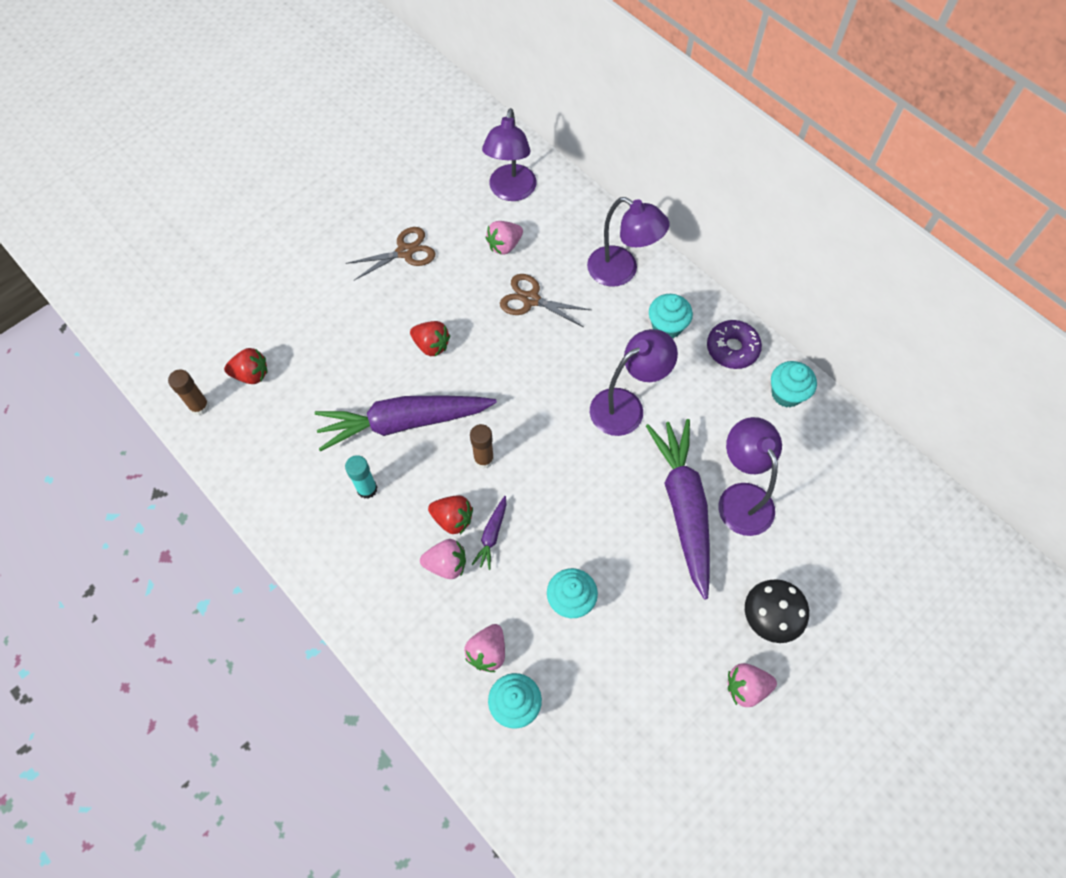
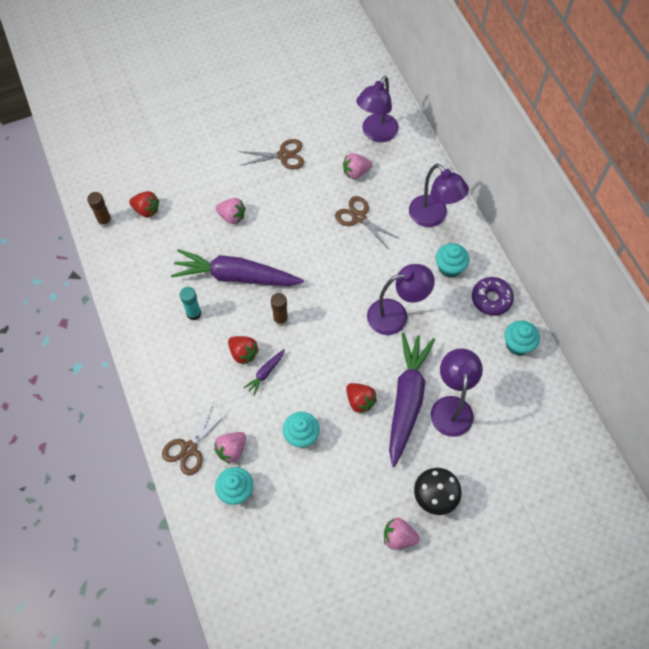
camera: 20 degrees right, 0 degrees up
red strawberry [410,321,450,356] -> red strawberry moved to [346,383,377,414]
pink strawberry [420,539,466,579] -> pink strawberry moved to [215,198,245,224]
none -> brown scissors [162,404,229,475]

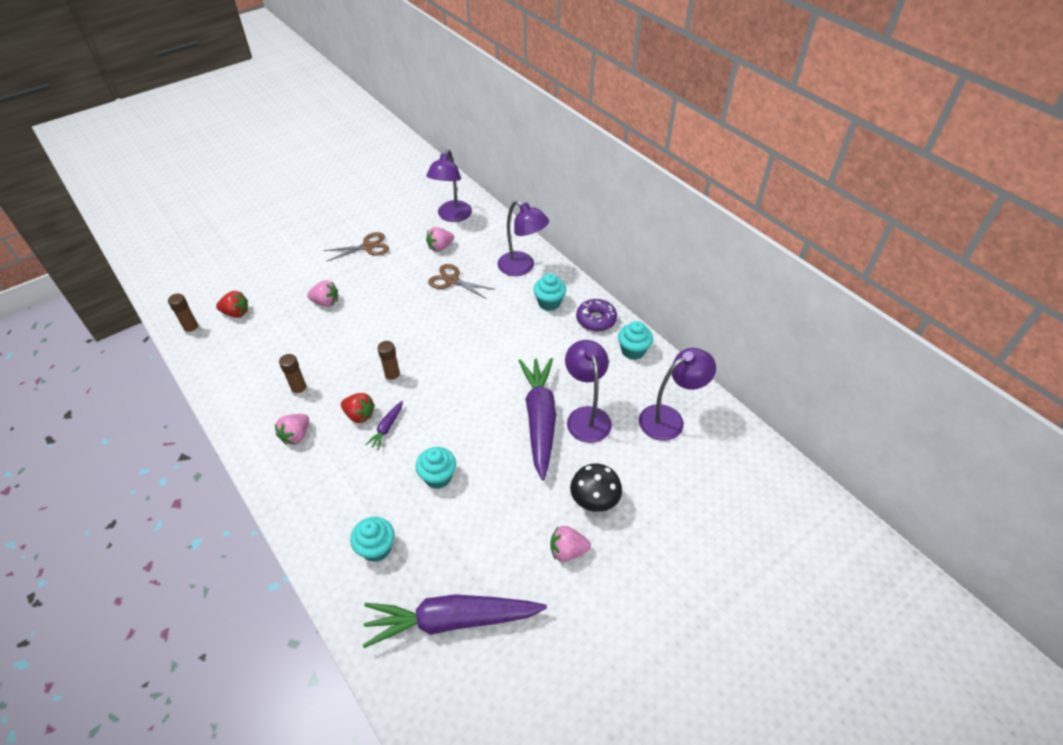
camera: 15 degrees left, 15 degrees down
brown scissors [162,404,229,475] -> none
purple carrot [171,249,304,286] -> purple carrot moved to [363,594,547,648]
turquoise glue stick [180,287,201,320] -> brown glue stick [279,354,308,397]
pink strawberry [214,432,246,464] -> pink strawberry moved to [275,414,309,445]
red strawberry [346,383,377,414] -> none
purple lamp [367,264,435,335] -> purple lamp moved to [639,348,716,441]

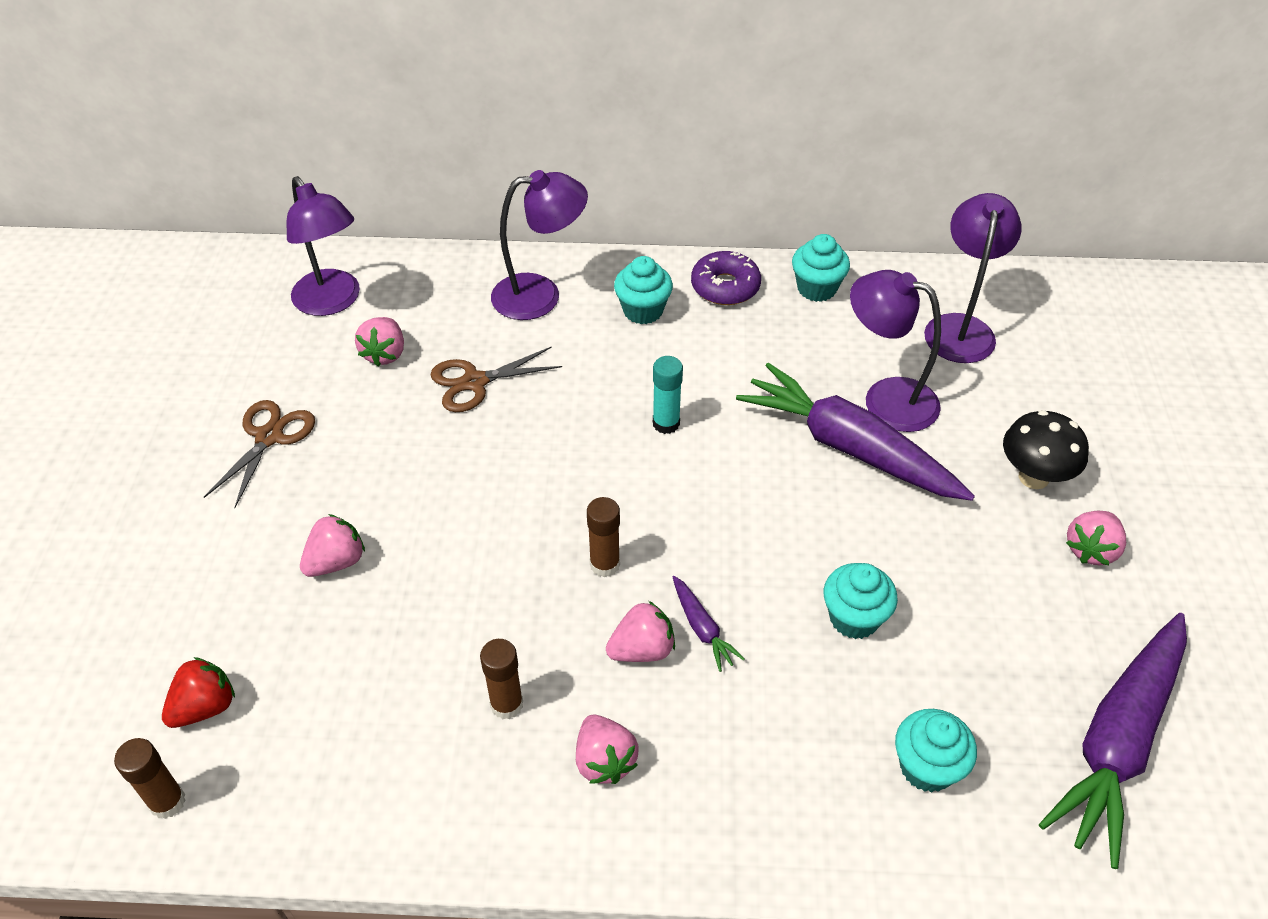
camera: 50 degrees left, 0 degrees up
red strawberry [341,393,375,423] -> pink strawberry [606,601,675,662]
none -> turquoise glue stick [653,356,683,434]

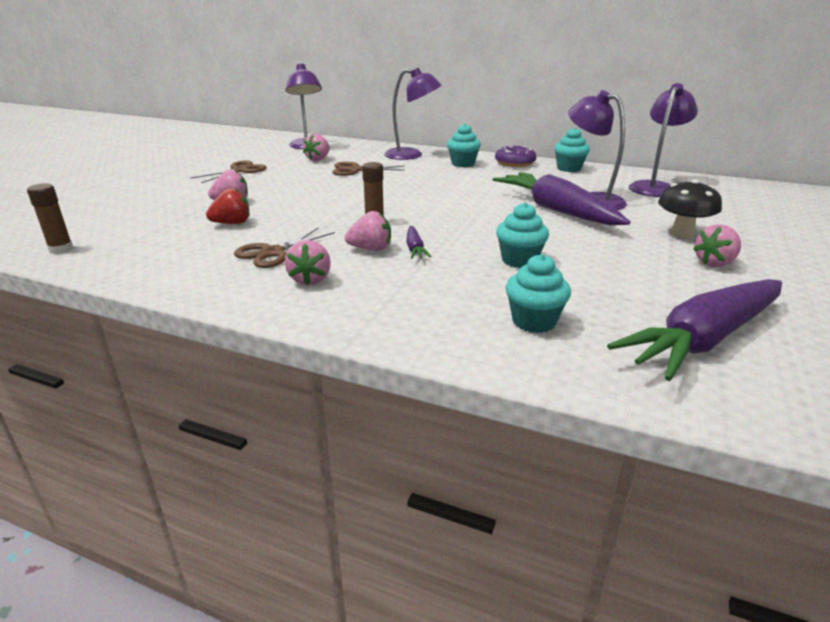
camera: 20 degrees right, 20 degrees down
red strawberry [162,657,235,728] -> red strawberry moved to [206,188,250,224]
brown glue stick [480,639,523,719] -> brown scissors [234,227,335,268]
turquoise glue stick [653,356,683,434] -> none

